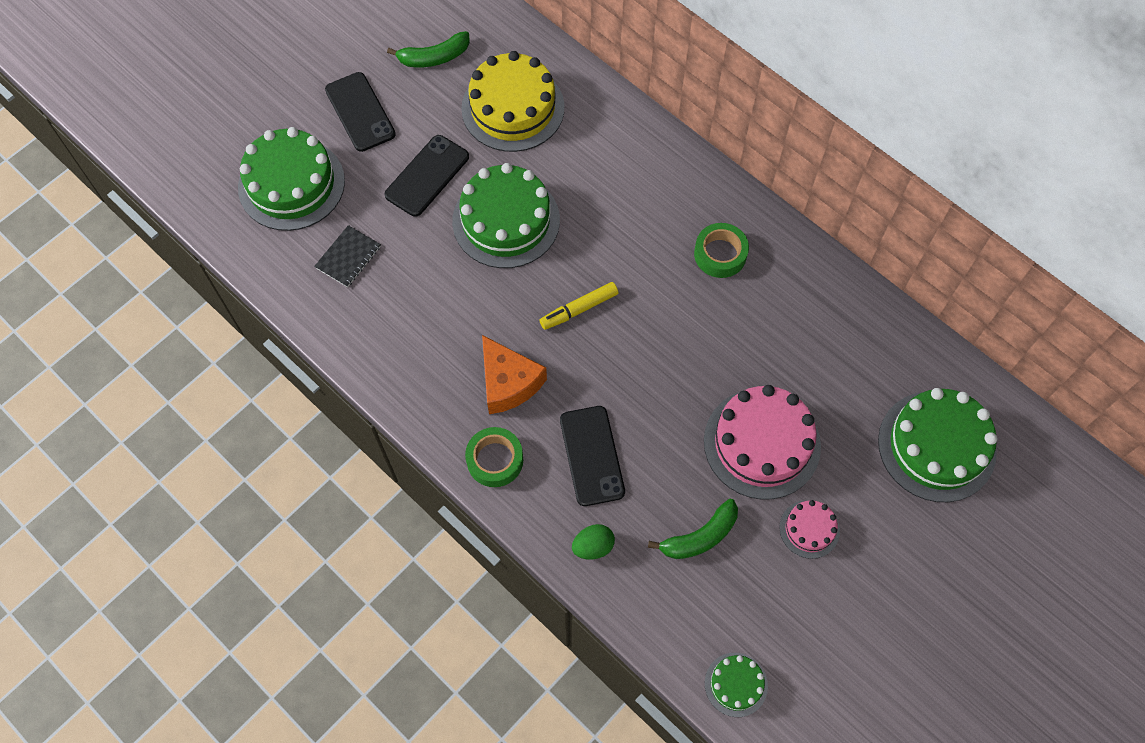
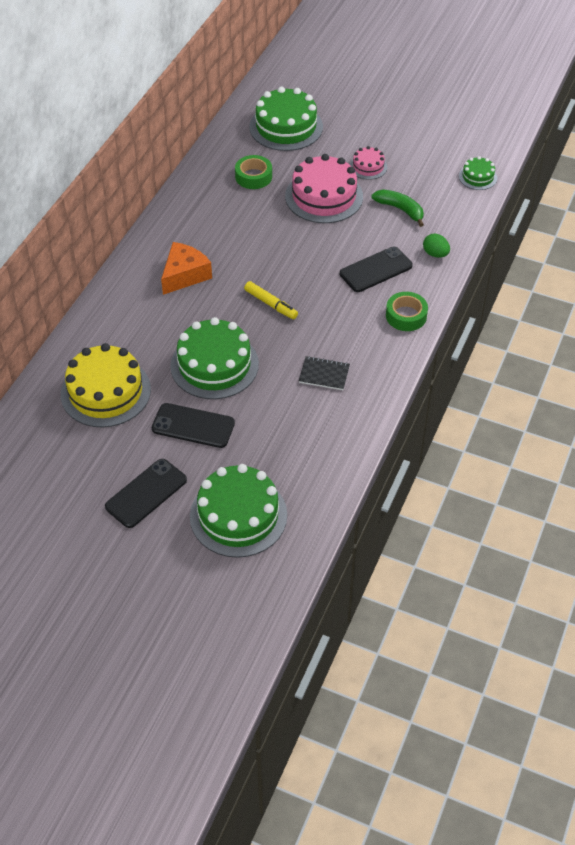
camera: 110 degrees left, 15 degrees down
black notebook [314,225,381,287] -> black notebook moved to [299,356,350,390]
green banana [387,31,470,67] -> none
orange cheese [482,335,547,414] -> orange cheese moved to [161,242,212,295]
green tape [694,223,749,278] -> green tape moved to [235,155,272,189]

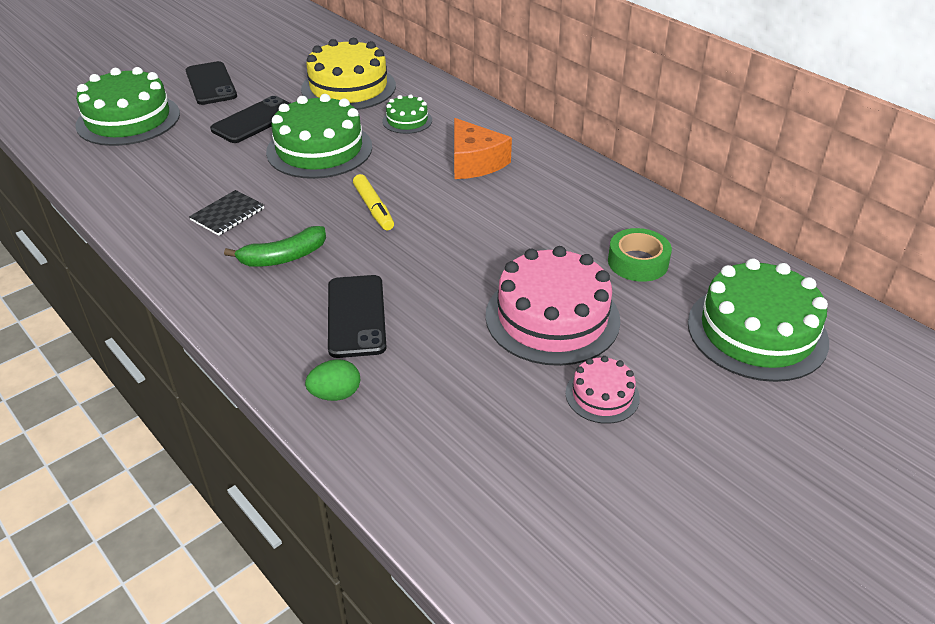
camera: 115 degrees right, 10 degrees down
yellow marker [244,281,298,319] -> yellow marker turned 90 degrees counterclockwise [353,174,394,230]
green banana [371,189,424,227] -> green banana moved to [224,226,326,267]
green tape [386,292,428,331] -> none
green cake [459,156,497,190] -> green cake moved to [382,94,432,134]

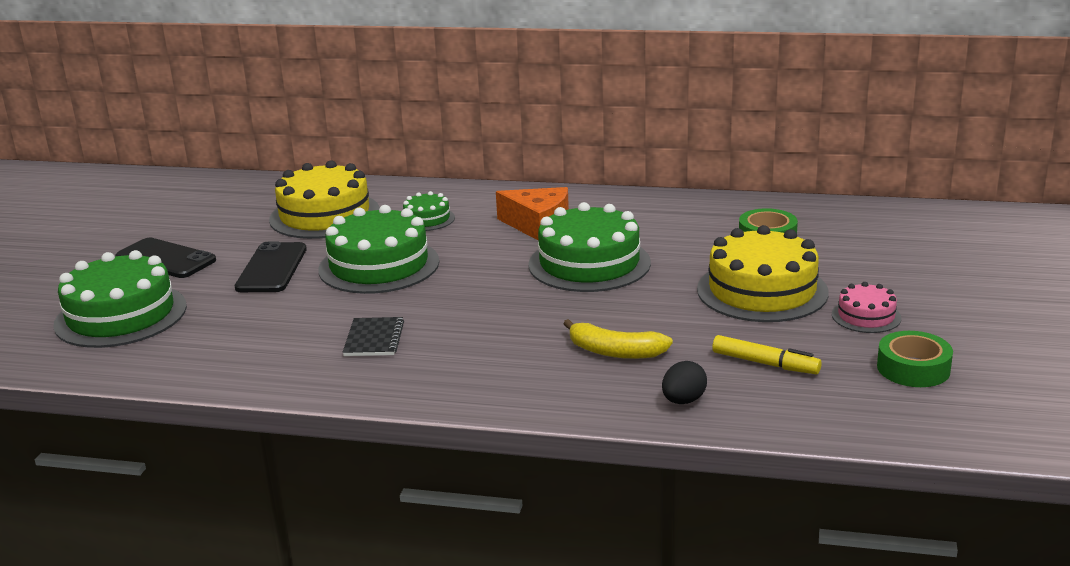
camera: 35 degrees left, 15 degrees down
green banana [224,226,326,267] -> none
green egg [305,359,360,401] -> black egg [662,361,707,404]
black phone [328,275,387,358] -> yellow banana [563,319,673,359]
yellow marker [353,174,394,230] -> yellow marker moved to [712,335,822,374]
pink cake [485,246,620,366] -> yellow cake [697,225,829,322]
green cake [688,258,829,382] -> green cake moved to [528,202,651,292]
none -> green tape [877,331,953,387]

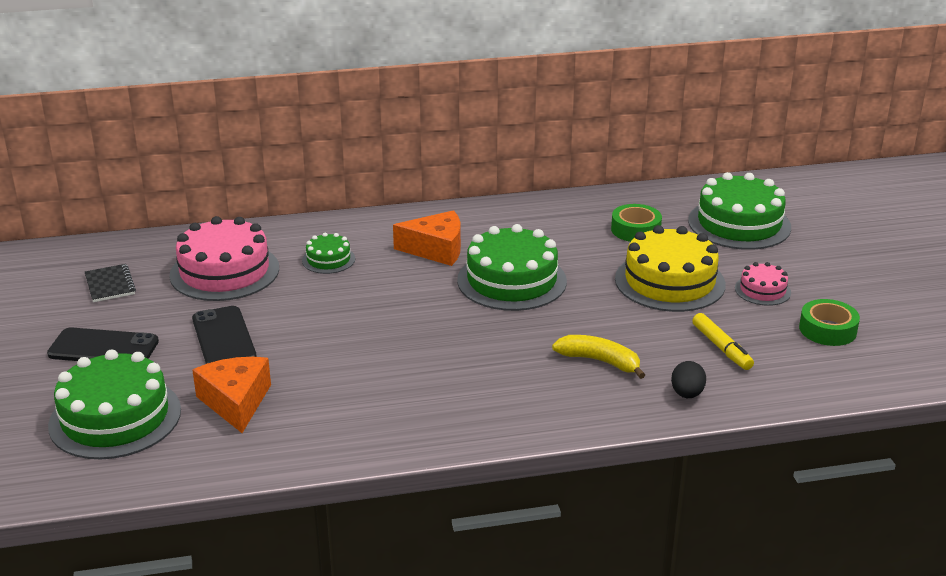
camera: 25 degrees left, 5 degrees up
yellow cake [269,160,380,239] -> pink cake [169,216,279,301]
green cake [318,205,439,294] -> green cake moved to [688,172,791,250]
black notebook [342,317,404,356] -> black notebook moved to [85,264,136,302]
yellow banana [563,319,673,359] -> yellow banana turned 150 degrees counterclockwise [552,335,645,379]
yellow marker [712,335,822,374] -> yellow marker turned 60 degrees clockwise [692,313,754,370]
none -> orange cheese [192,357,271,433]

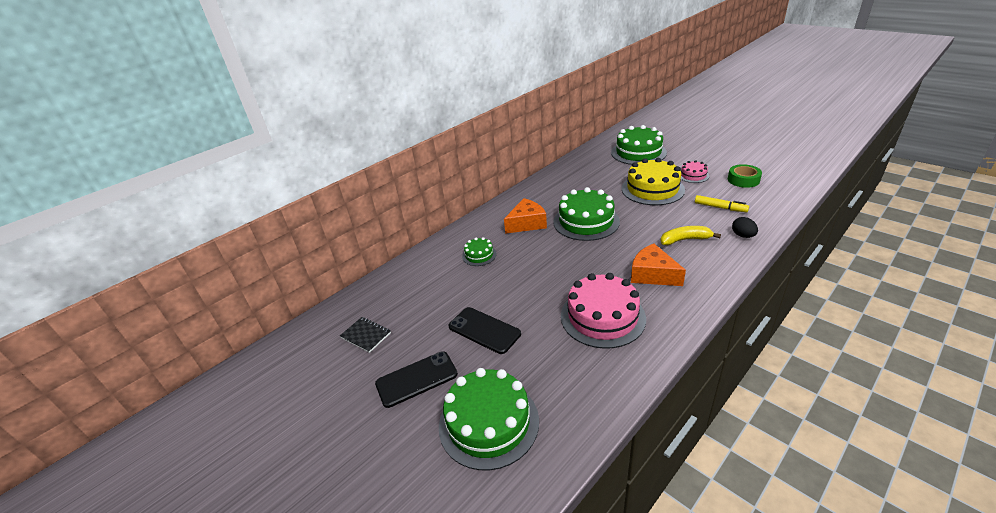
camera: 30 degrees left, 5 degrees up
pink cake [169,216,279,301] -> pink cake moved to [561,273,646,349]
orange cheese [192,357,271,433] -> orange cheese moved to [631,244,686,286]
green tape [611,204,662,242] -> none

